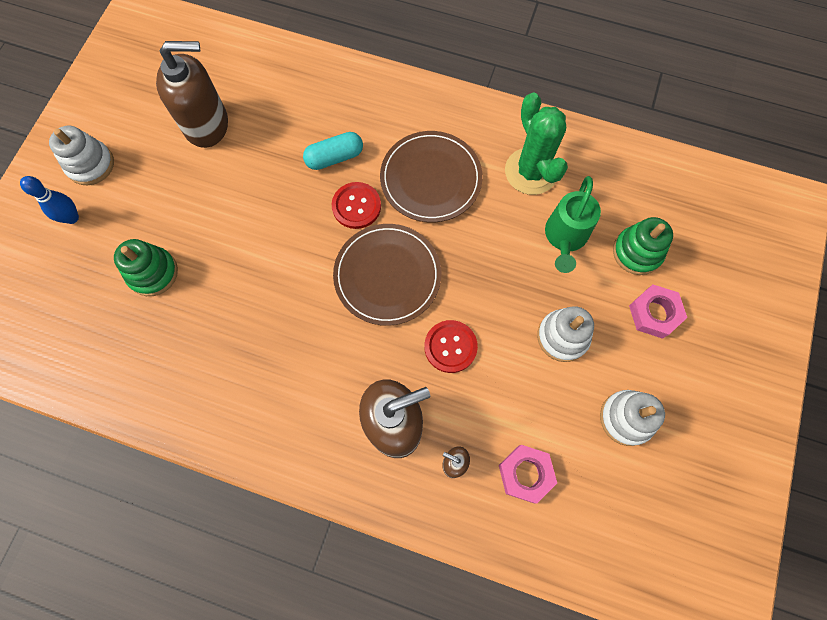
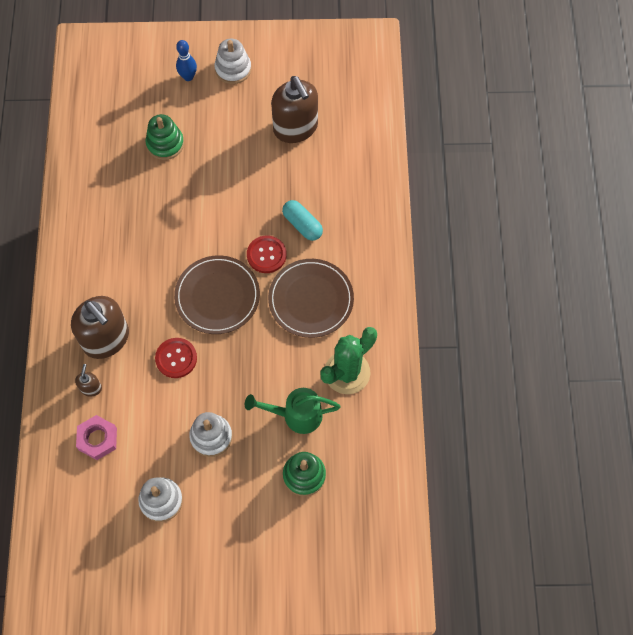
camera: 70 degrees right, 5 degrees down
pink nut [629,285,687,339] -> none

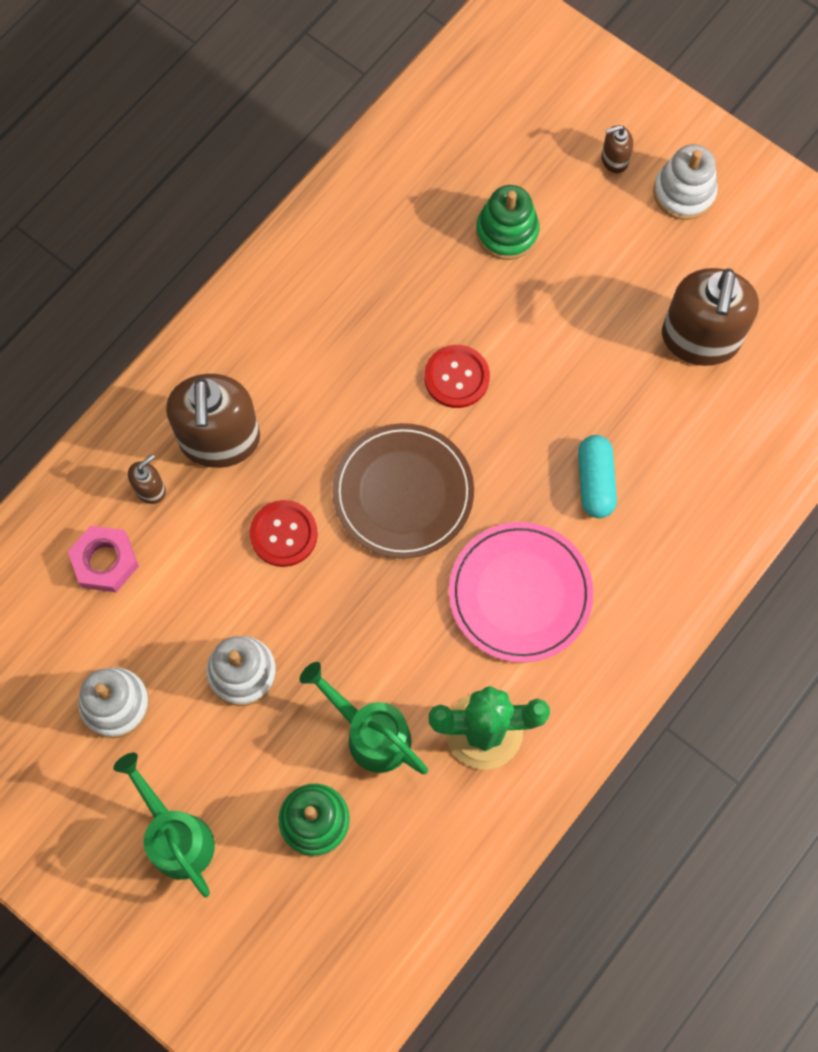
camera: 40 degrees right, 5 degrees up
blue bowling pin [176,40,197,81] -> brown soap dispenser [601,125,633,173]
red button [247,236,287,273] -> red button moved to [424,345,490,408]
brown plate [268,259,354,338] -> pink plate [449,522,593,663]
none -> green watering can [113,753,215,897]

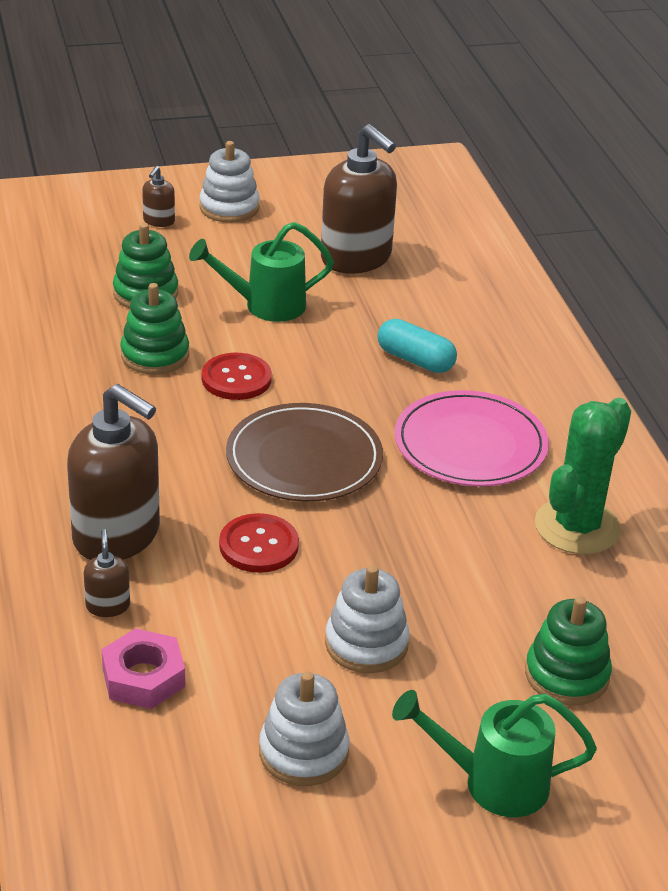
camera: 55 degrees left, 35 degrees down
green watering can [300,662,428,774] -> green watering can moved to [189,222,334,322]
none -> green stacking toy [120,283,189,375]

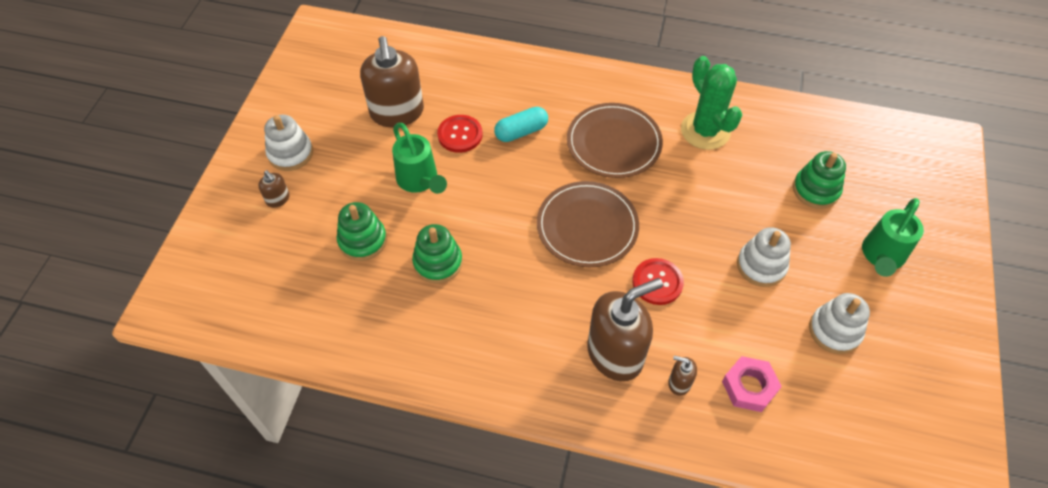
camera: 60 degrees left, 20 degrees up
green watering can [189,222,334,322] -> green watering can turned 45 degrees counterclockwise [392,123,447,194]
red button [202,353,272,400] -> red button moved to [437,115,483,153]
brown soap dispenser [321,124,397,274] -> brown soap dispenser turned 90 degrees clockwise [360,36,424,128]
pink plate [395,390,549,487] -> brown plate [567,103,663,178]

